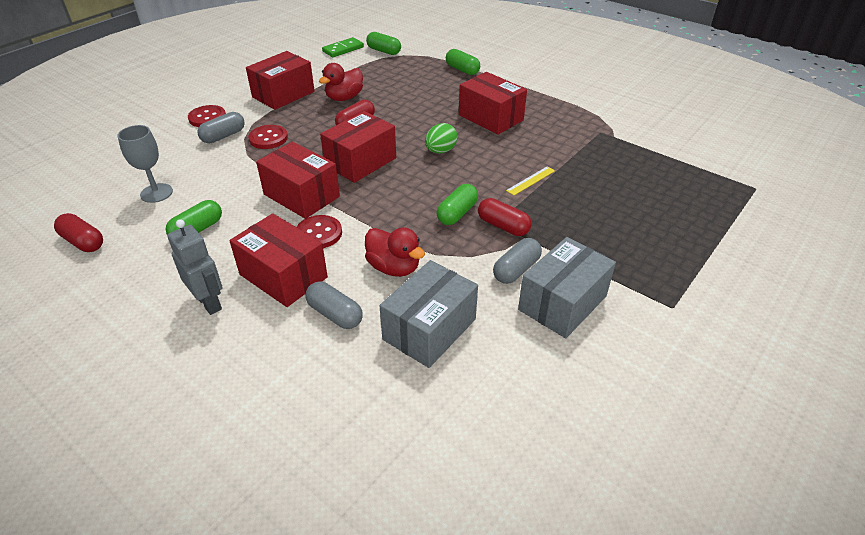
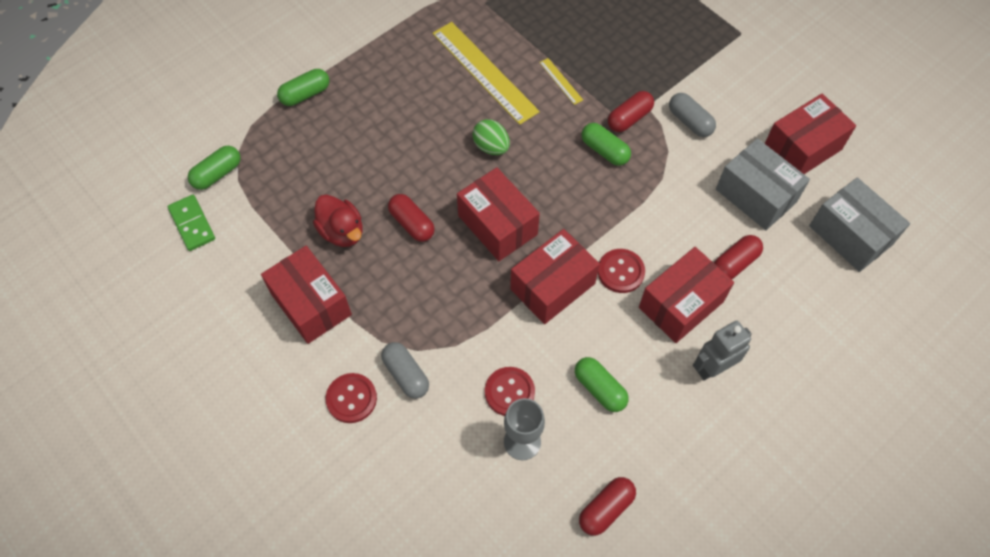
camera: 80 degrees left, 20 degrees up
red button [248,125,288,149] -> red button moved to [485,367,535,416]
grey capsule [305,282,363,329] -> red capsule [714,235,763,279]
red duck [365,227,425,277] -> none
red box [459,72,527,135] -> red box moved to [765,94,856,174]
grey box [518,237,616,338] -> grey box moved to [809,177,910,272]
none -> yellow ruler [433,22,540,125]

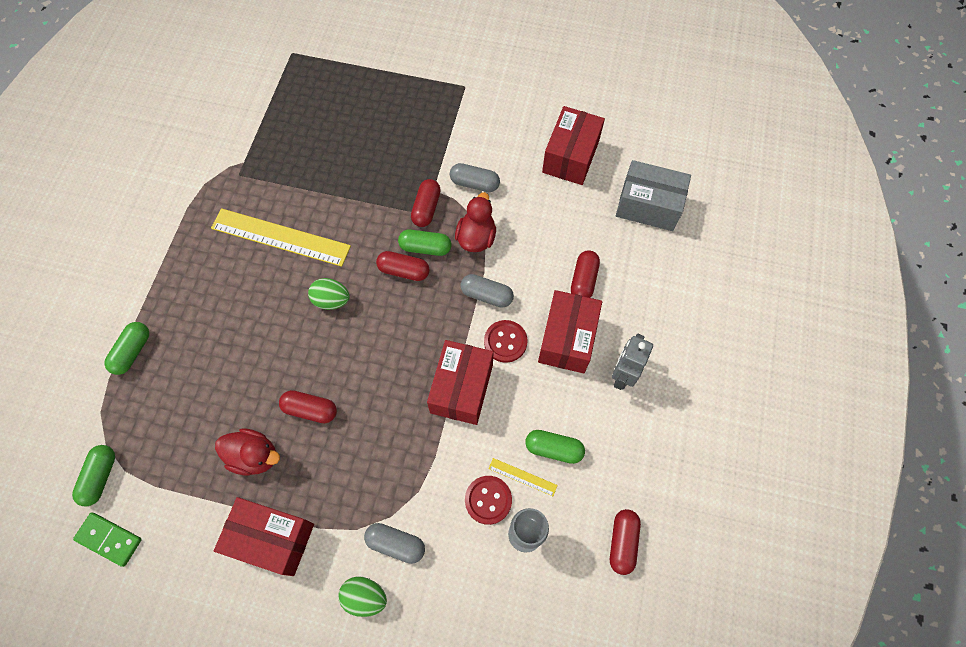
camera: 35 degrees left, 5 degrees up
red button [326,373,377,423] -> green egg [339,576,387,617]
red box [457,167,540,261] -> none
yellow ruler [539,58,583,105] -> yellow ruler moved to [488,458,558,496]
grey box [716,138,810,230] -> none
none -> red capsule [376,251,430,281]
none -> red duck [455,192,496,252]
none -> grey capsule [460,274,514,308]

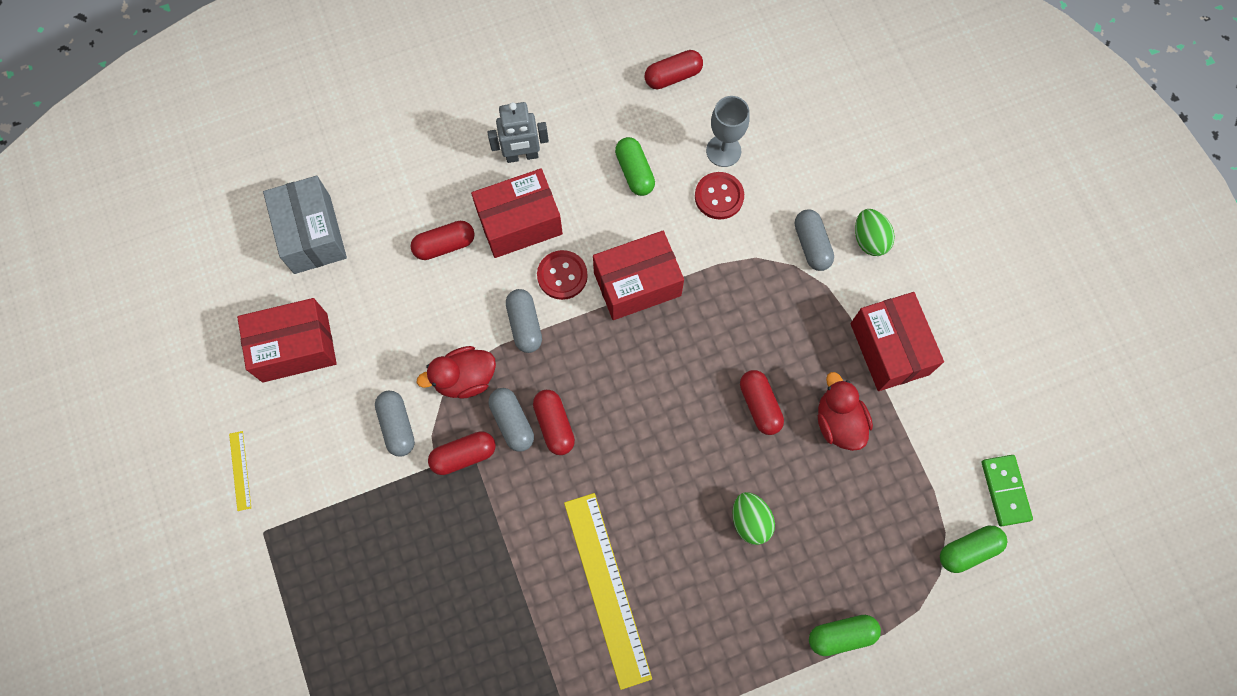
camera: 125 degrees left, 5 degrees up
green egg [308,278,350,310] -> green egg moved to [733,492,775,545]
green capsule [398,230,451,256] -> grey capsule [489,388,534,452]
yellow ruler [488,458,558,496] -> yellow ruler moved to [229,431,251,511]

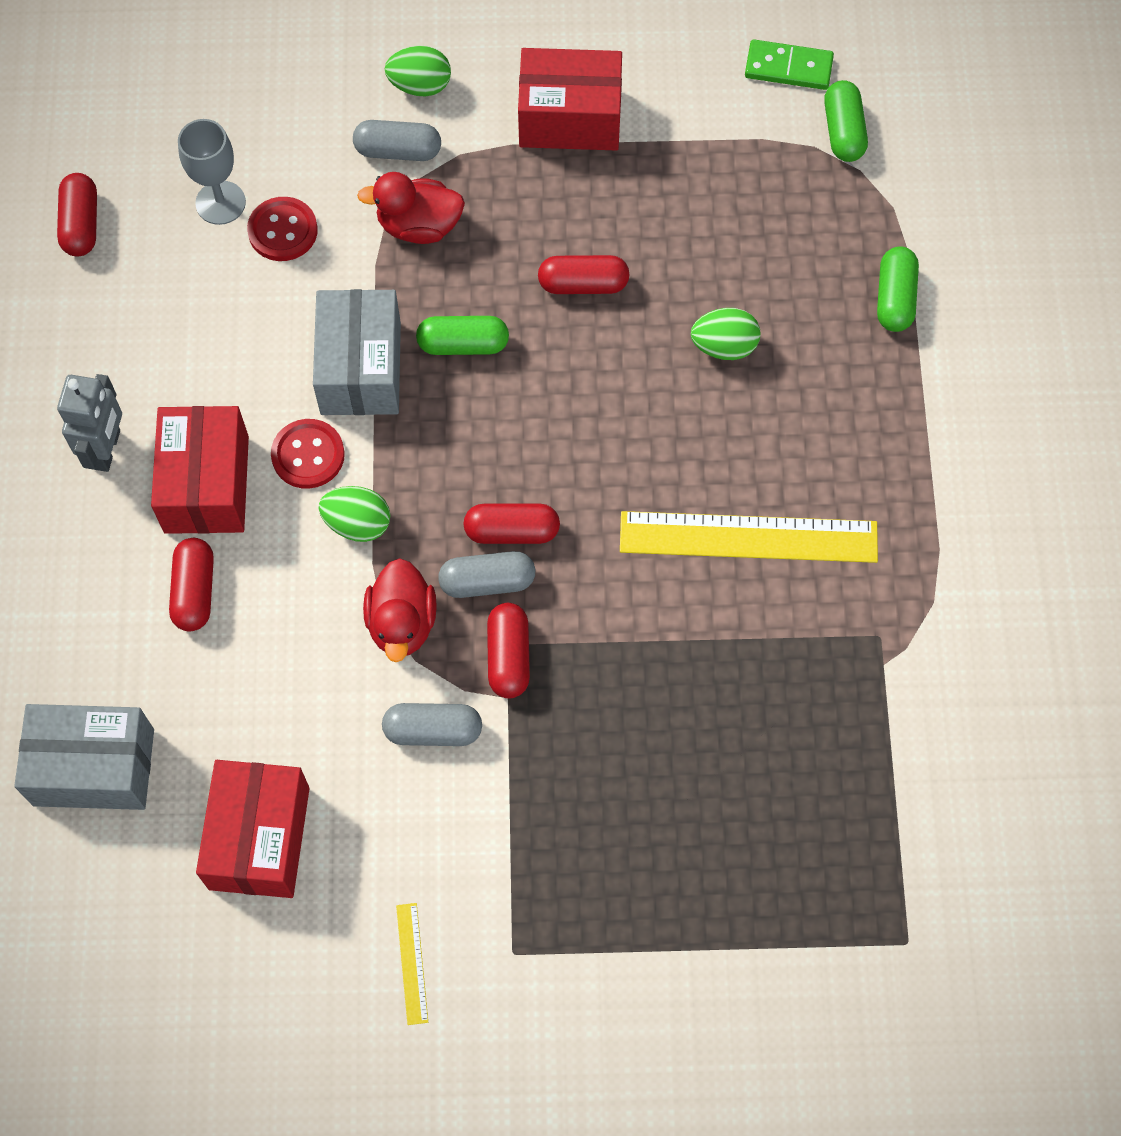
camera: 70 degrees left, 5 degrees down
yellow ruler [229,431,251,511] -> yellow ruler turned 75 degrees clockwise [396,903,428,1025]
grey capsule [506,289,542,353] -> green egg [319,486,390,542]
red box [593,231,684,320] -> grey box [313,289,401,415]
green capsule [615,137,655,196] -> green capsule moved to [416,316,509,355]
red duck [818,372,873,451] -> red duck moved to [357,172,465,244]

